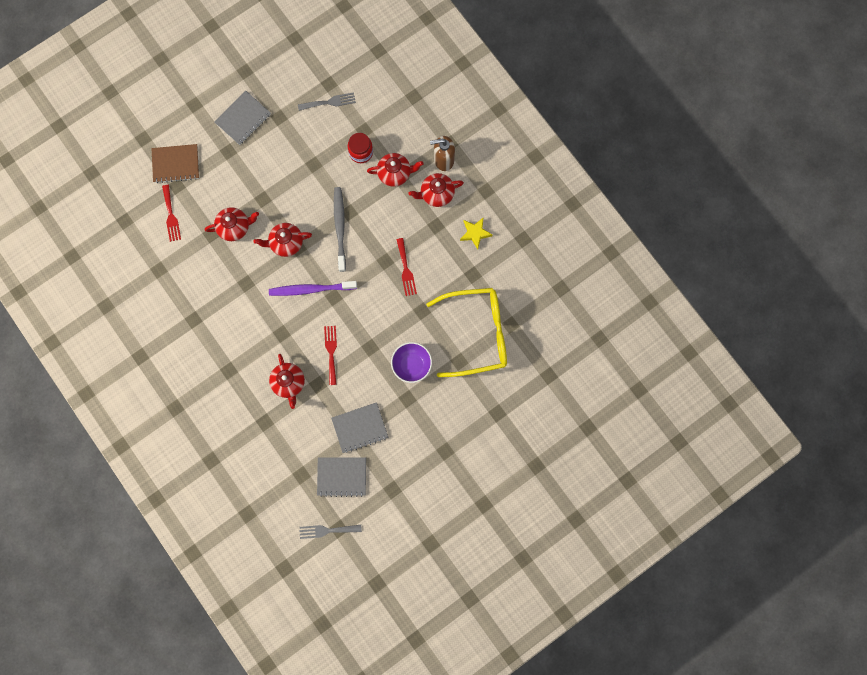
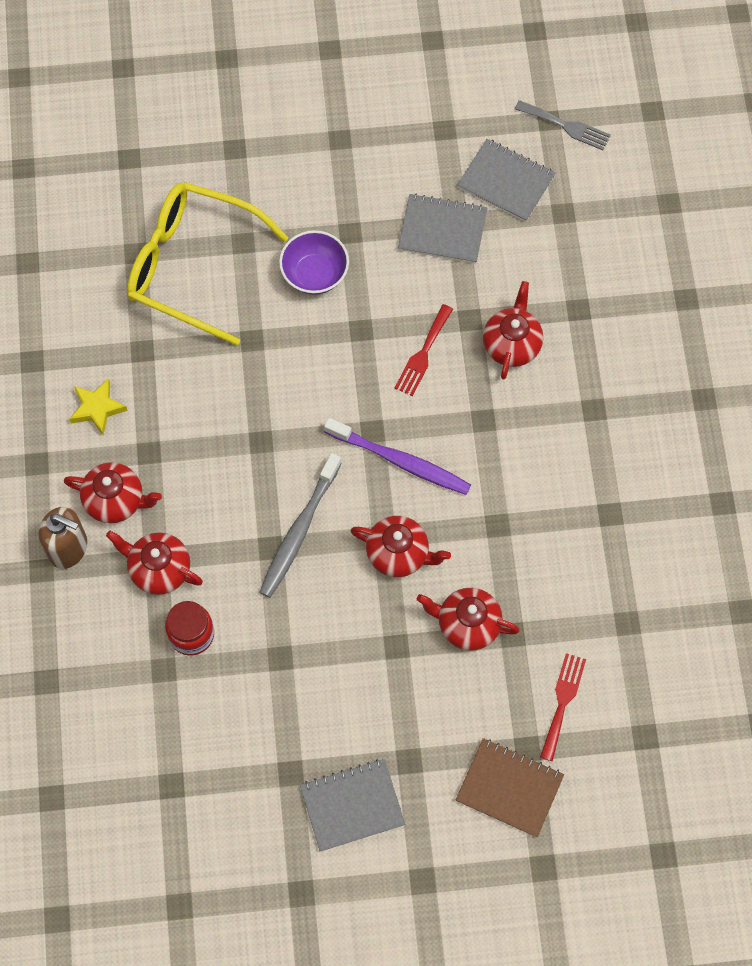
camera: 150 degrees left, 10 degrees down
grey fork [298,92,356,111] -> none
red fork [396,238,417,296] -> none

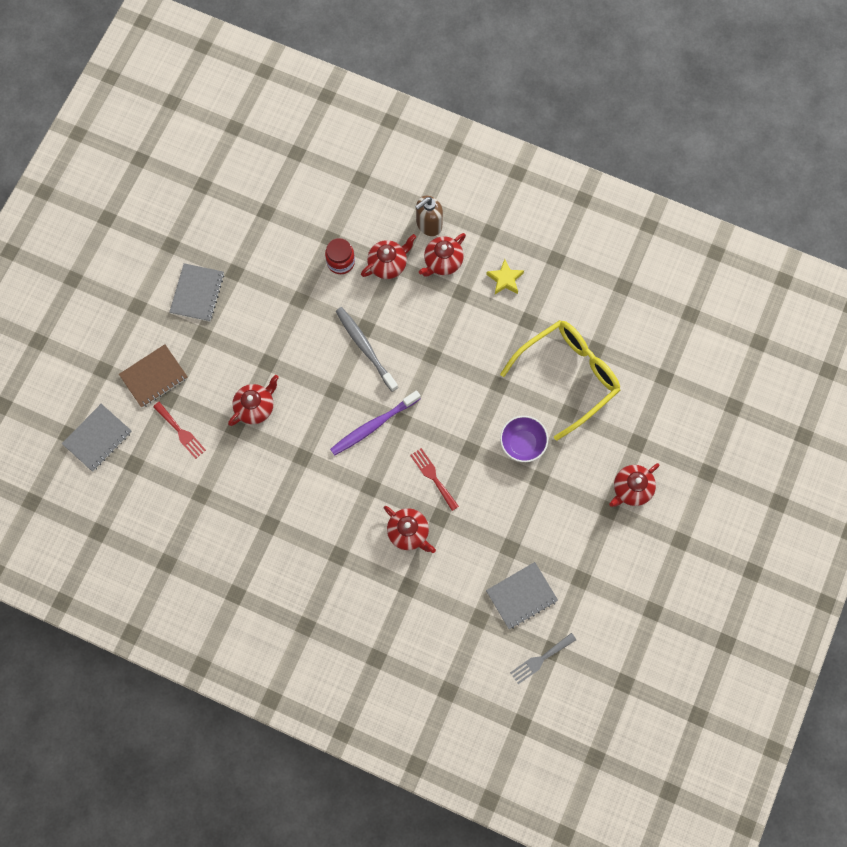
camera: 120 degrees right, 5 degrees up
red teapot [350,516,451,577] -> red teapot moved to [609,463,660,507]
grey notebook [398,193,487,264] -> grey notebook moved to [62,404,132,471]

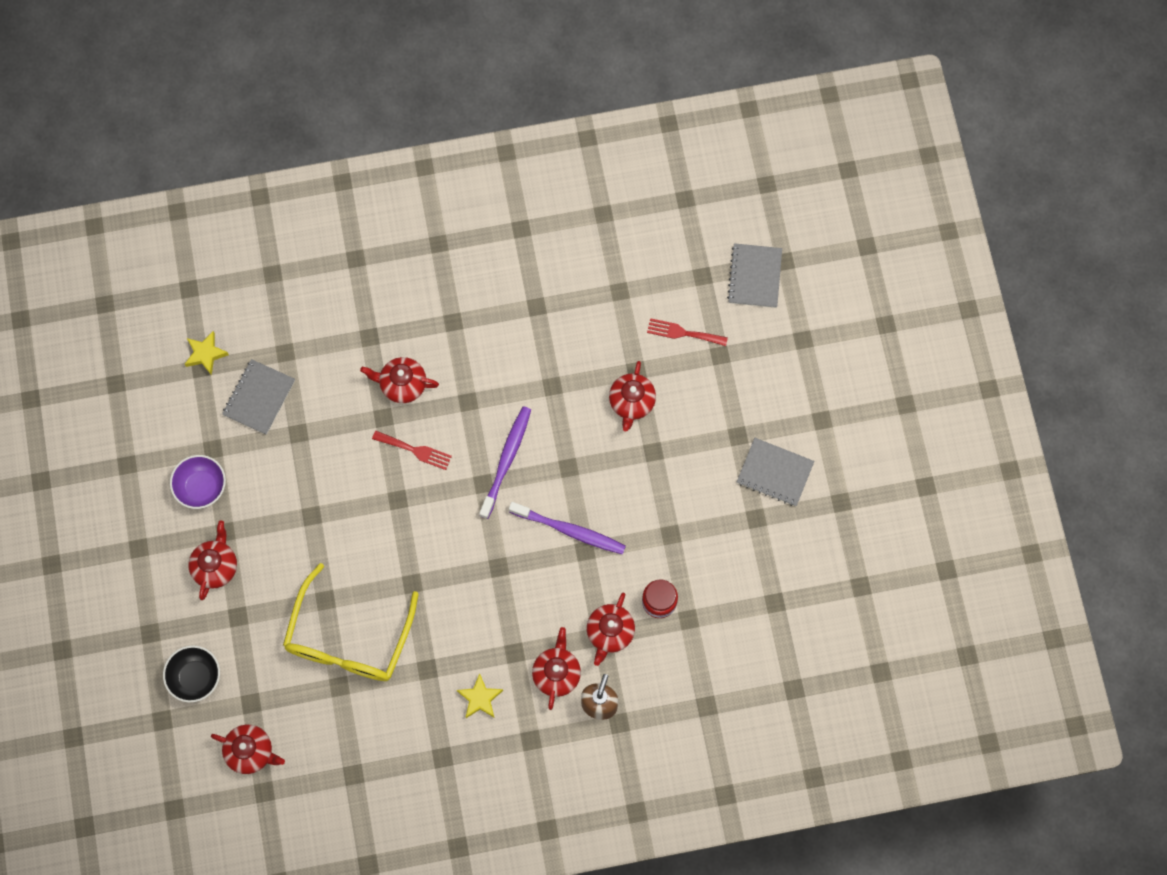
camera: 145 degrees right, 0 degrees up
brown notebook [119,344,188,408] -> none
grey notebook [169,263,224,322] -> grey notebook turned 45 degrees counterclockwise [737,438,814,506]
grey toothbrush [336,307,398,392] -> purple toothbrush [509,502,626,555]
purple bowl [500,416,548,462] -> purple bowl moved to [170,455,226,509]
grey fork [510,633,576,684] -> yellow star [185,331,229,376]
none -> black bowl [163,646,220,702]
none -> red teapot [211,725,285,774]

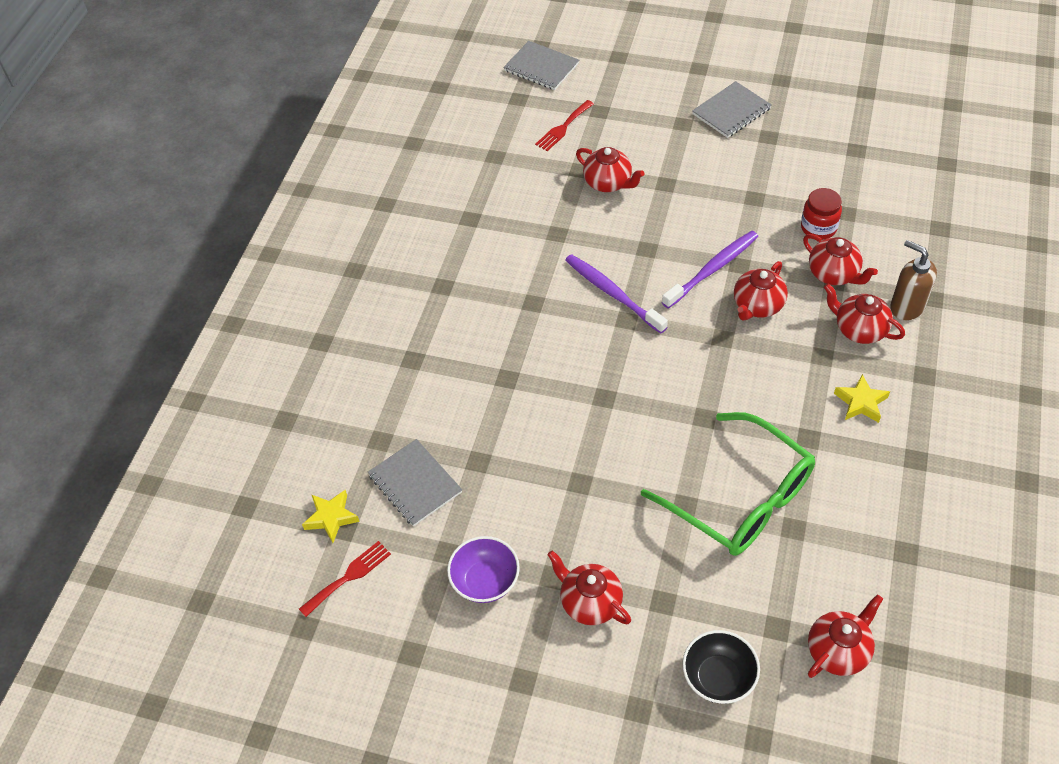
camera: 60 degrees left, 20 degrees down
yellow glasses [283,563,419,681] -> green glasses [641,412,815,556]
red teapot [360,357,439,403] -> red teapot moved to [734,261,788,320]
red fork [372,431,452,470] -> red fork moved to [299,541,391,617]

